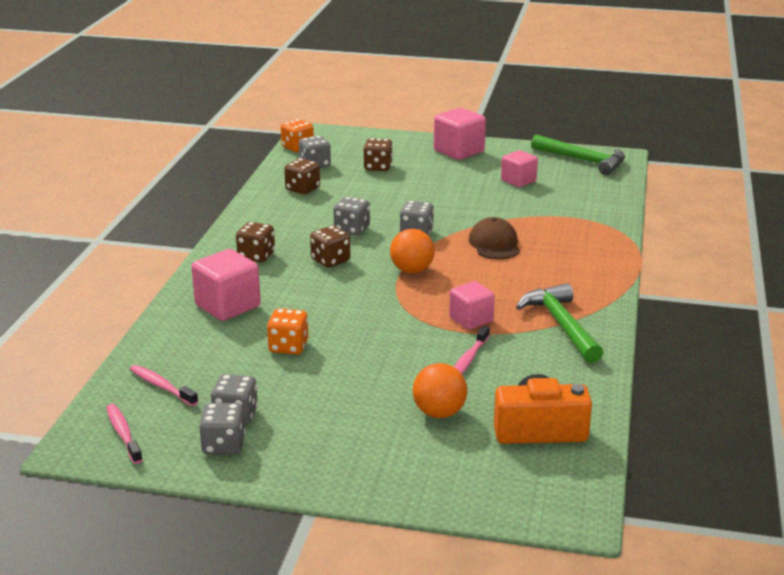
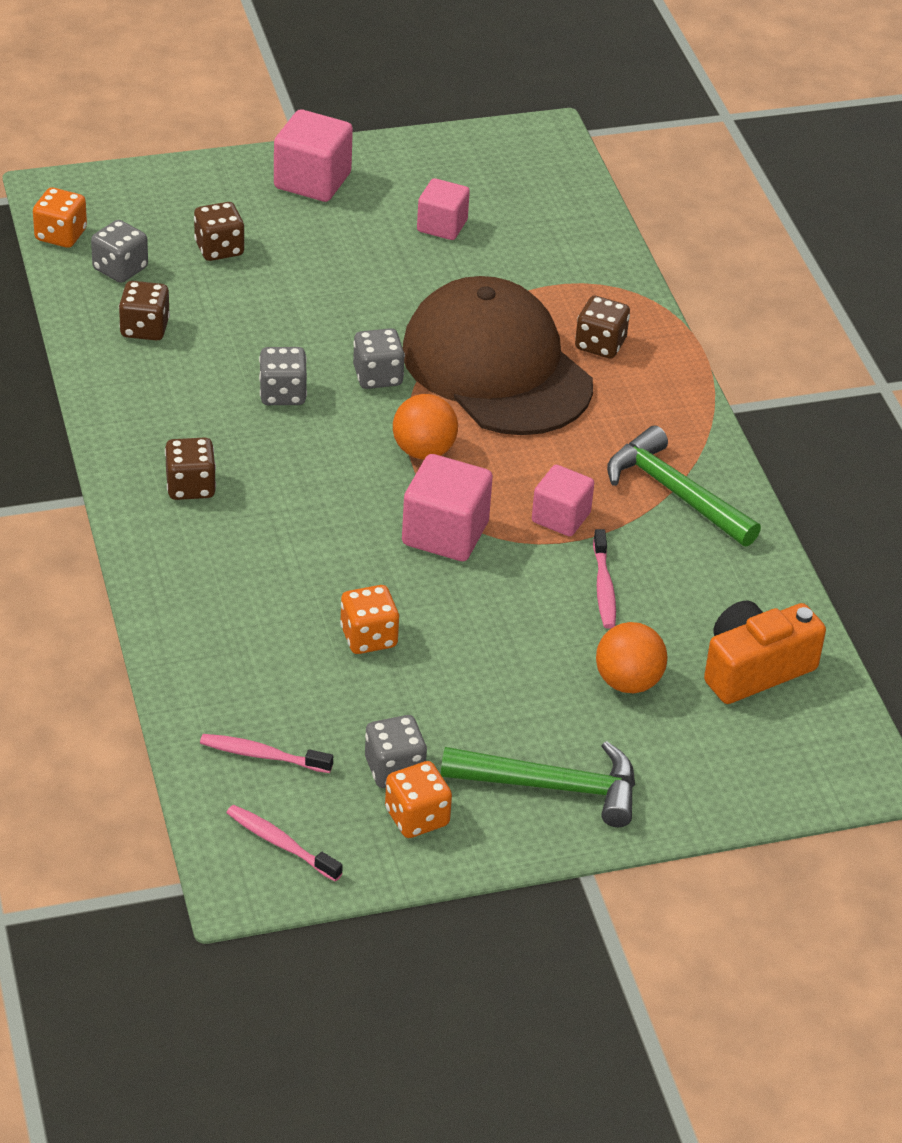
camera: 30 degrees left, 15 degrees up
pink cube [191,249,261,321] -> pink cube moved to [402,454,493,561]
grey dice [199,403,245,455] -> orange dice [385,761,452,838]
brown dice [310,226,350,268] -> brown dice moved to [575,296,630,358]
brown cap [469,217,520,259] -> brown cap [403,276,593,435], size x2.20
green hammer [531,134,625,175] -> green hammer moved to [441,741,635,827]

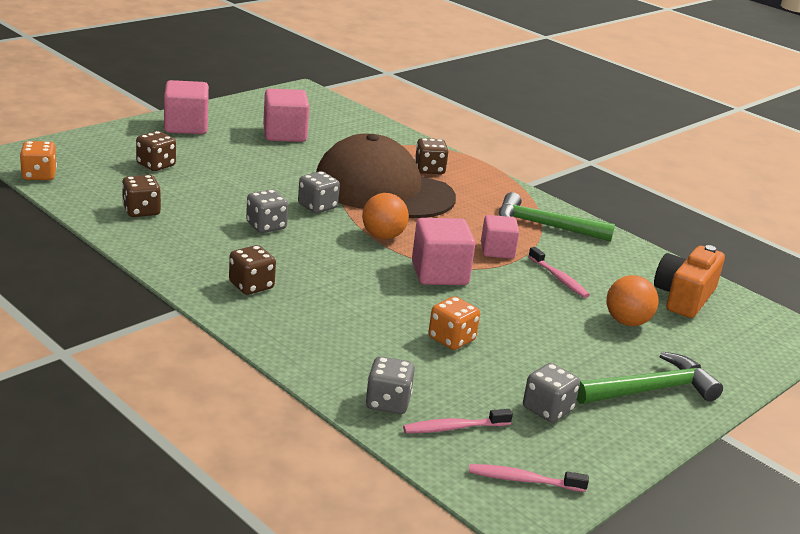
camera: 30 degrees left, 15 degrees down
grey dice [91,220,148,283] -> grey dice moved to [366,356,415,414]
orange dice [385,761,452,838] -> none
pink cube [417,178,470,240] -> pink cube [263,88,310,142], size x1.51

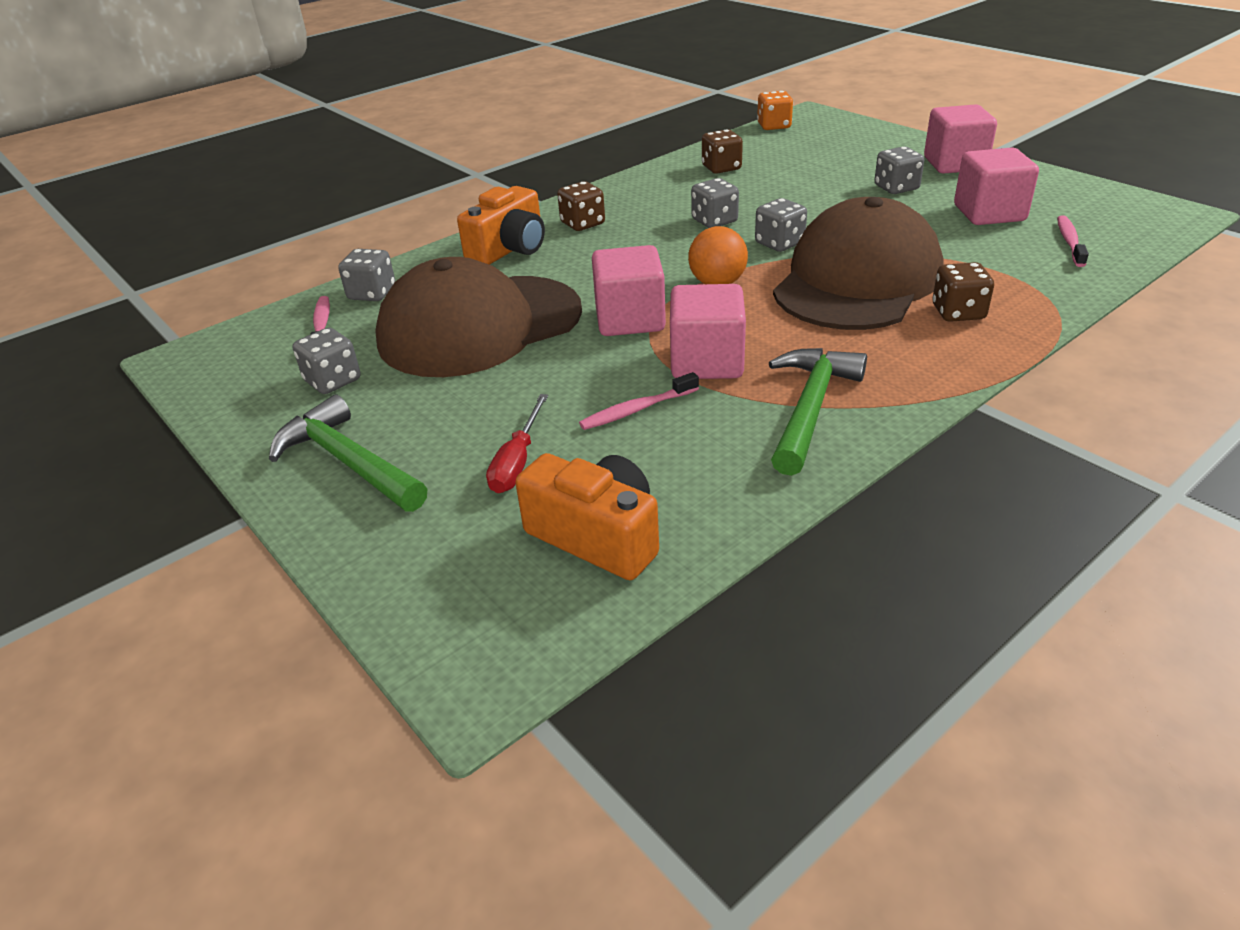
camera: 100 degrees right, 10 degrees up
brown dice [136,131,176,171] -> none
orange dice [428,296,480,350] -> brown cap [375,257,582,377]
pink toothbrush [469,464,589,492] -> pink toothbrush moved to [1057,215,1089,267]
pink cube [481,215,519,259] -> pink cube [670,284,746,379], size x1.51
green hammer [577,352,723,404] -> green hammer turned 150 degrees clockwise [269,395,427,512]
orange ball [607,275,659,326] -> red screwdriver [486,394,548,493]
none -> orange camera [457,186,545,265]
none -> grey dice [874,147,924,194]

